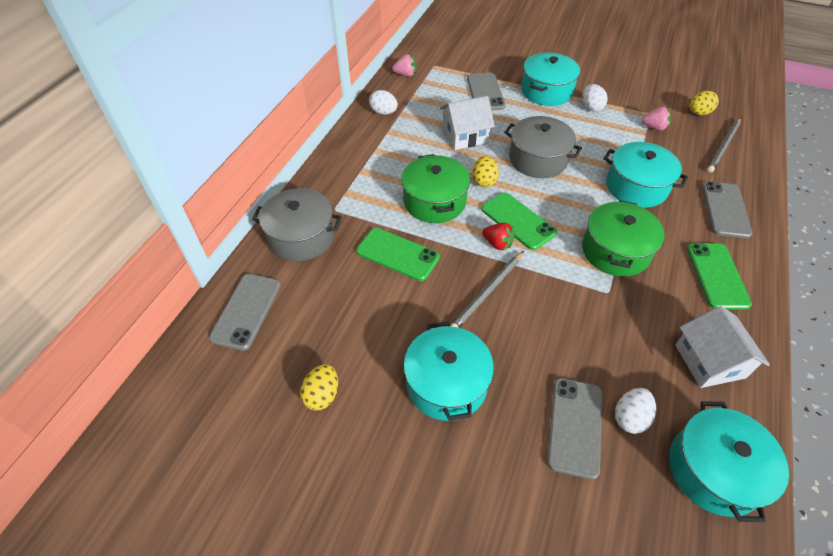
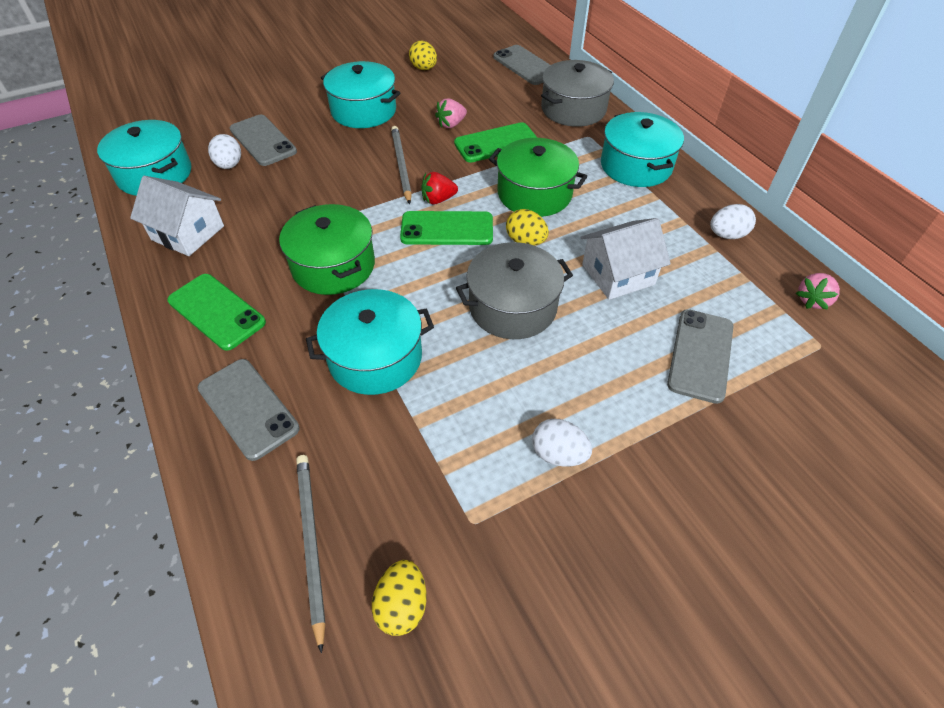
camera: 130 degrees right, 0 degrees up
white house [440,96,495,150] -> white house turned 45 degrees clockwise [580,218,671,300]
grey phone [467,73,506,111] -> grey phone turned 75 degrees clockwise [667,309,734,404]
turquoise pot [521,52,580,106] -> turquoise pot moved to [601,112,684,187]
pink strawberry [641,106,671,131] -> pink strawberry moved to [435,98,467,128]

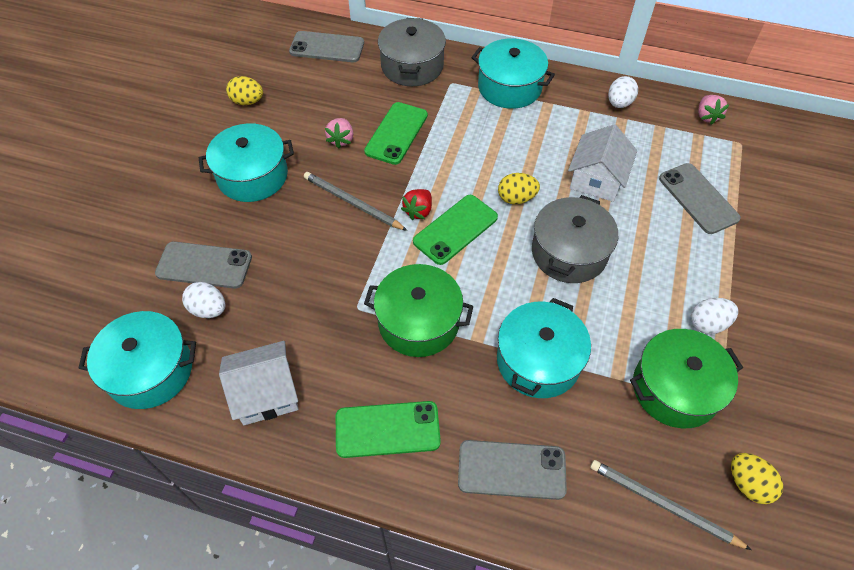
camera: 45 degrees left, 5 degrees up
green pot [489,138,587,217] -> green pot moved to [630,329,743,428]

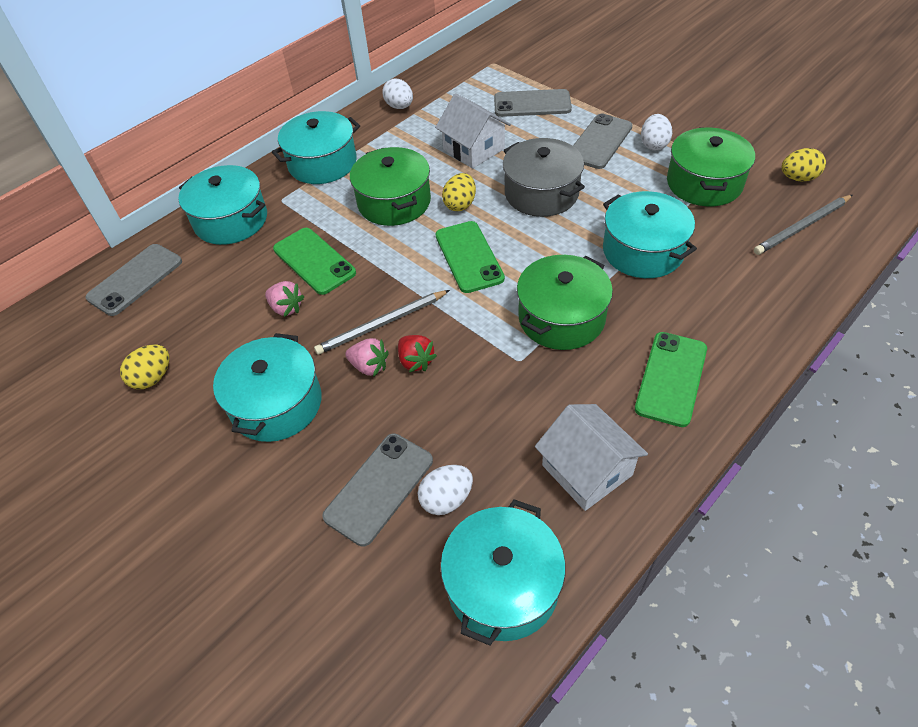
camera: 60 degrees left, 5 degrees down
white house [219,341,298,425] -> white house turned 45 degrees counterclockwise [535,404,648,511]
grey pot [378,18,446,86] -> turquoise pot [179,165,267,245]
red strawberry [401,189,432,220] -> red strawberry moved to [398,335,437,372]
grey phone [458,440,567,500] -> grey phone moved to [573,114,632,169]
pink strawberry [698,95,729,125] -> pink strawberry moved to [345,338,389,377]
none -> green pot [350,147,431,226]

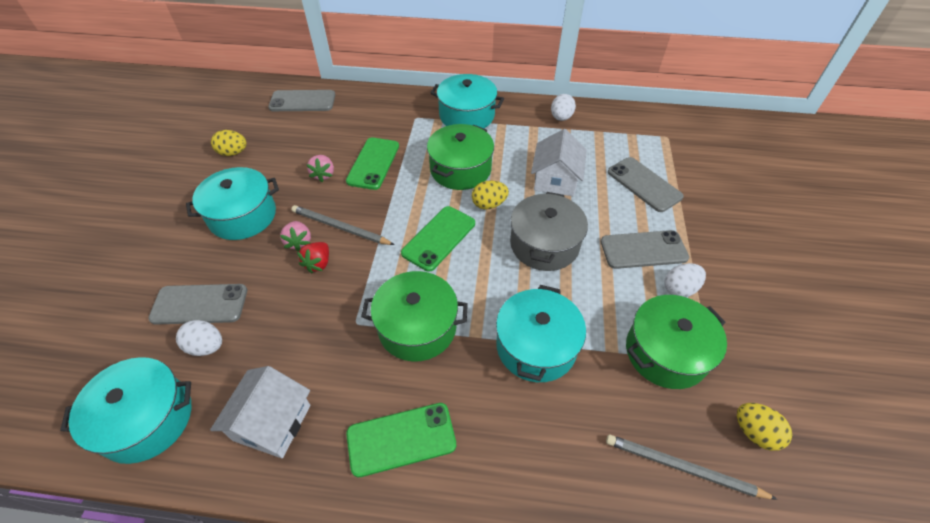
camera: 50 degrees right, 0 degrees up
turquoise pot [179,165,267,245] -> none

